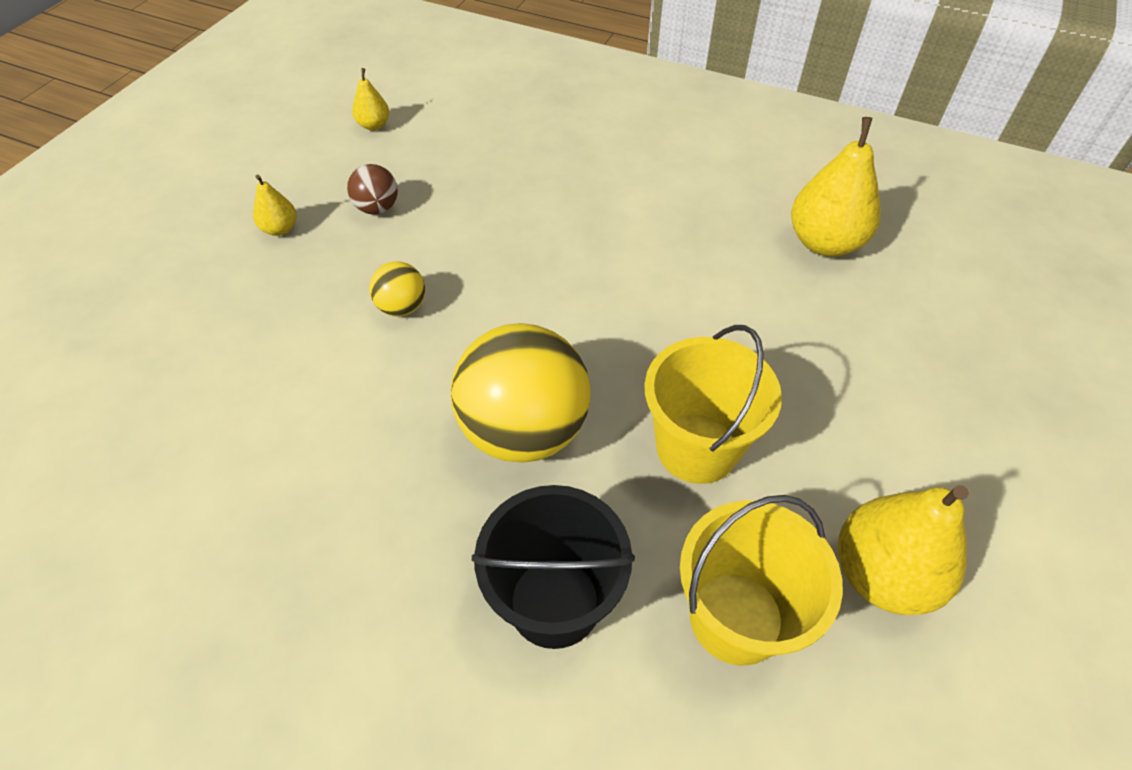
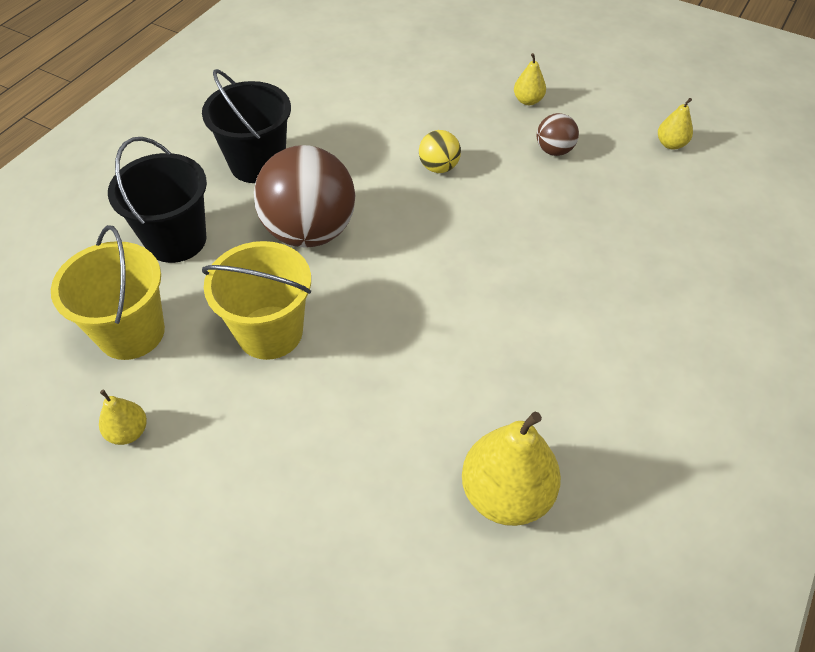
camera: 95 degrees right, 0 degrees up
yellow ball [451,323,591,463] -> brown ball [254,145,355,247]
yellow pear [838,485,969,615] -> yellow pear [99,390,147,445], size x0.50
none -> black bucket [202,69,291,183]

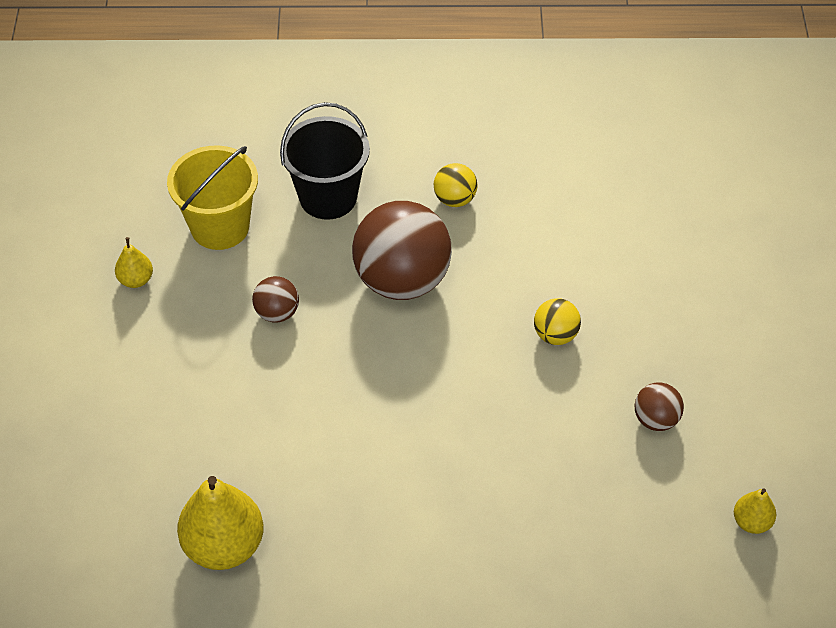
camera: 60 degrees right, 0 degrees up
black bucket [202,69,291,183] -> yellow ball [434,163,477,207]
yellow bucket [202,241,311,360] -> brown ball [252,276,299,323]
yellow pear [514,53,546,105] -> none

